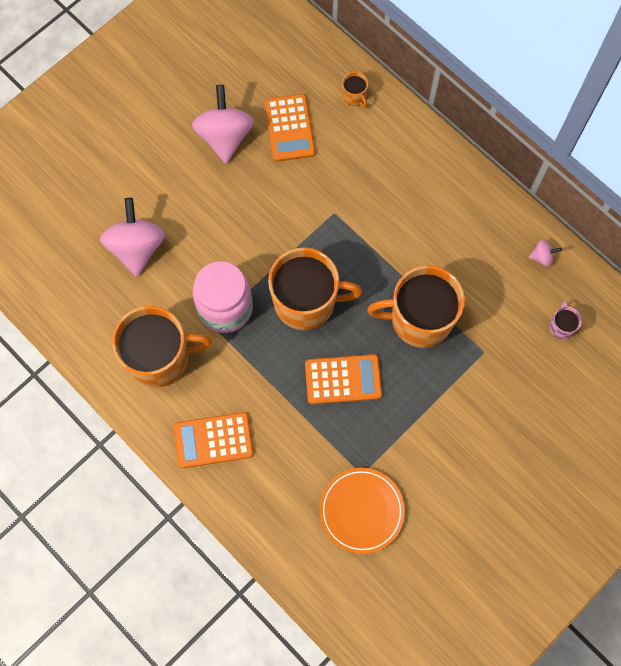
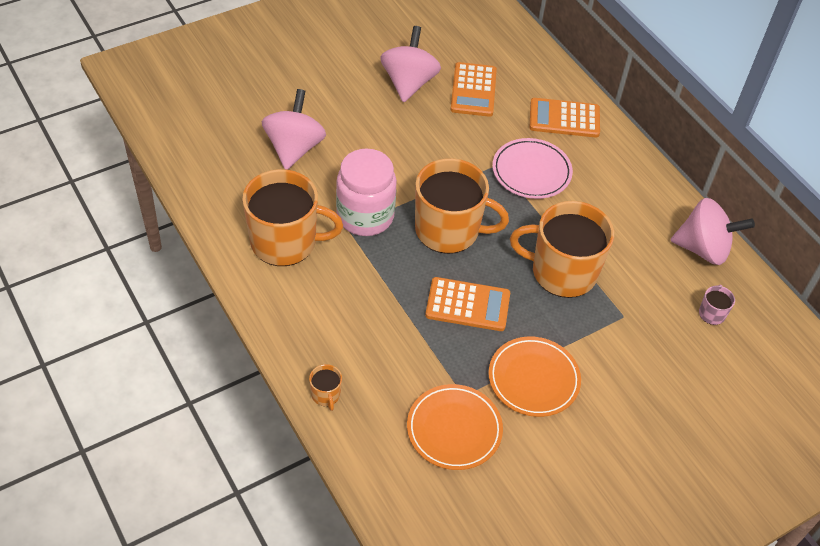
camera: 10 degrees right, 20 degrees down
orange calculator [174,412,254,468] -> orange calculator moved to [530,98,600,138]
orange mug [342,72,368,108] -> orange mug moved to [309,364,342,411]
pink spinning top [529,240,562,267] -> pink spinning top [670,198,755,265], size x2.30
none -> orange plate [489,336,581,417]
none -> pink plate [492,138,573,199]

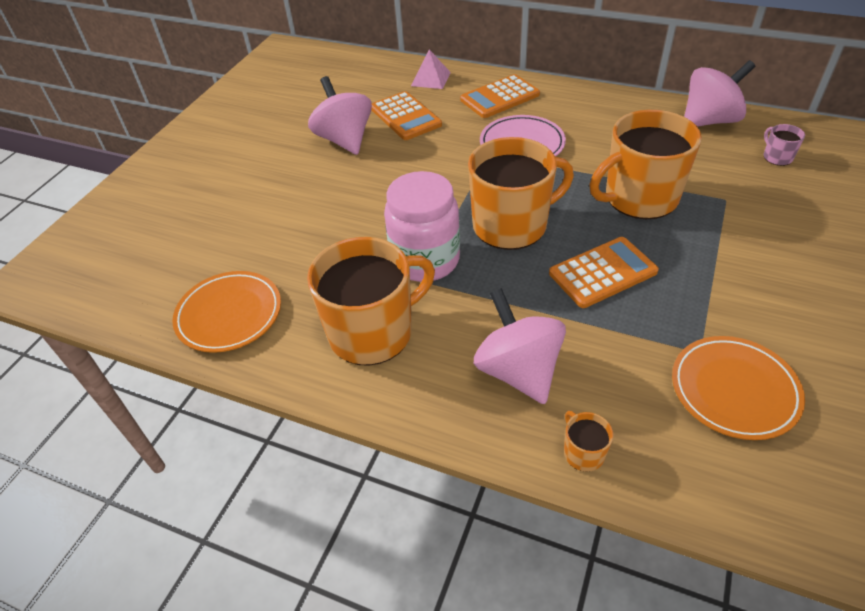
camera: 30 degrees left, 5 degrees down
pink spinning top [262,89,326,170] -> pink spinning top moved to [474,288,566,404]
orange mug [309,364,342,411] -> orange mug turned 150 degrees counterclockwise [564,411,613,472]
orange plate [489,336,581,417] -> orange plate moved to [172,271,281,353]
none -> pink pyramid [411,49,451,89]

